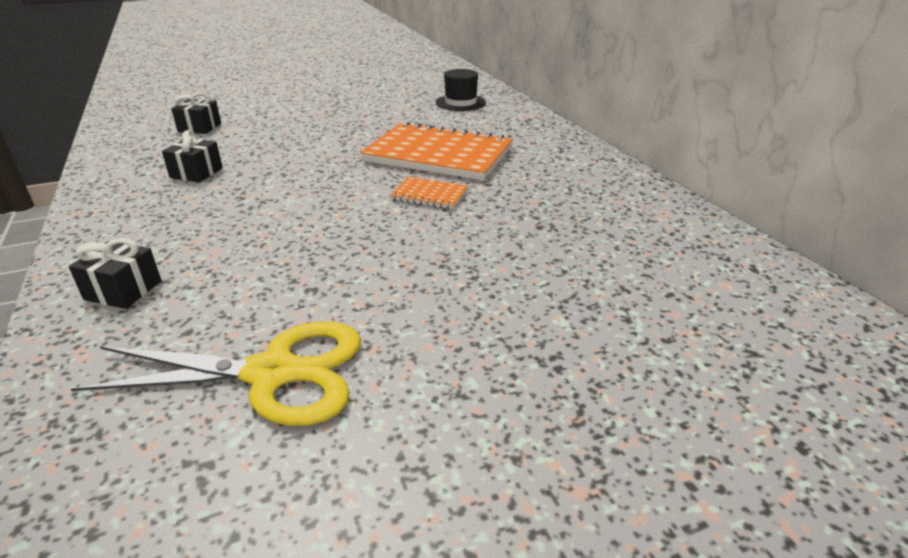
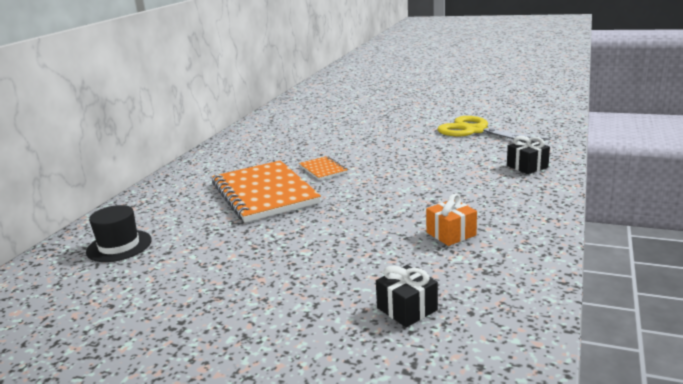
camera: 135 degrees left, 10 degrees down
black gift [162,130,223,182] -> orange gift [426,194,477,246]

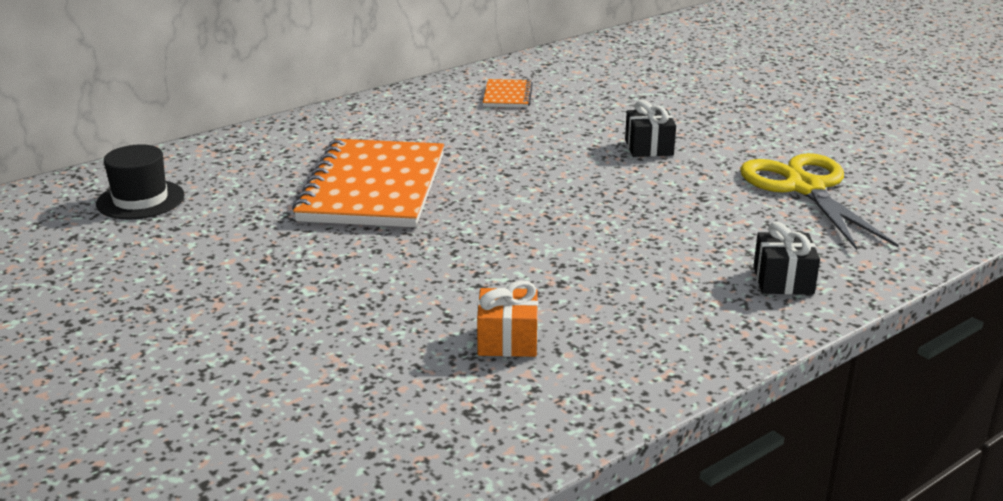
camera: 30 degrees right, 5 degrees up
orange notebook [299,156,348,180] -> orange notebook moved to [483,79,533,108]
black gift [376,265,438,327] -> black gift moved to [625,100,676,157]

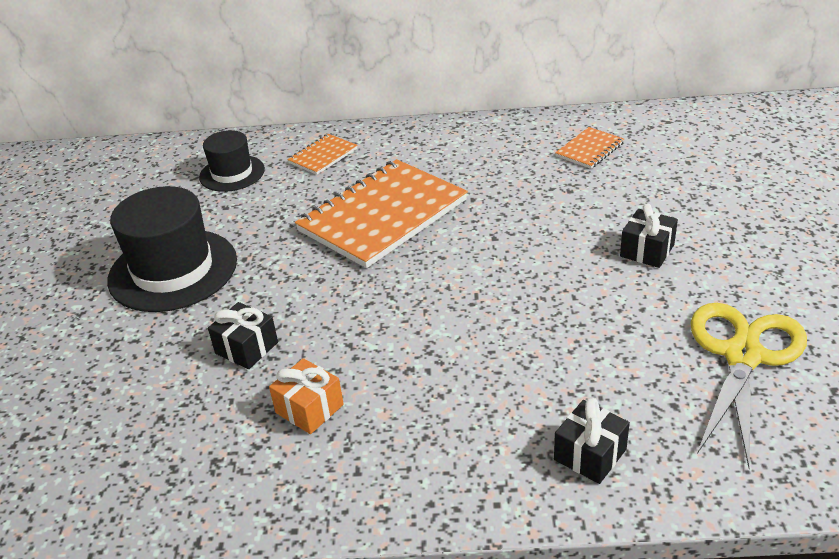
camera: 40 degrees right, 10 degrees up
none -> black hat [107,186,237,312]
none -> black gift [208,302,278,369]
none -> orange notebook [287,134,358,175]

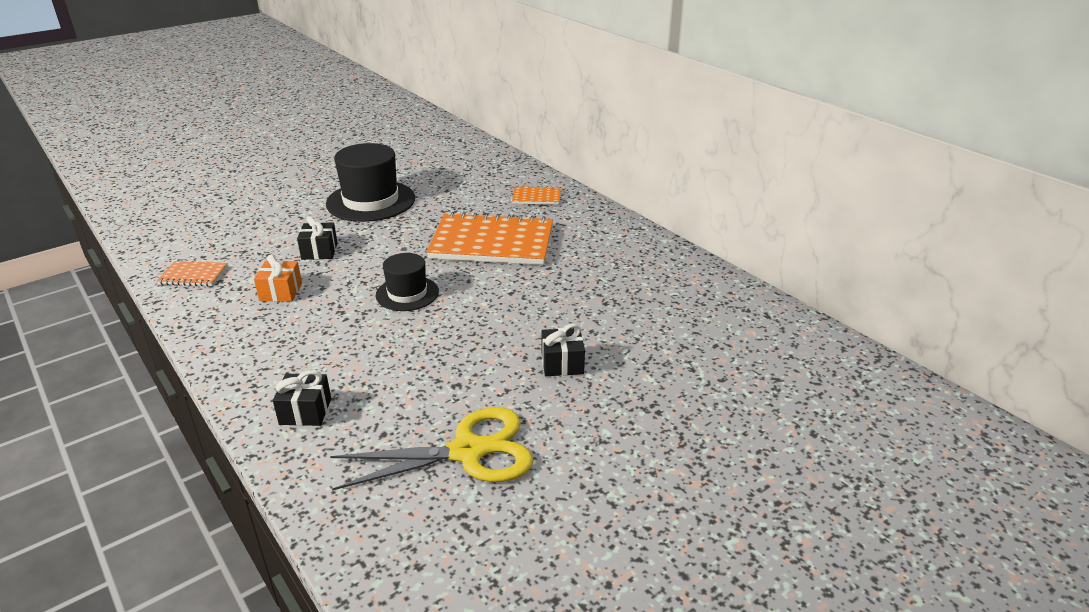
camera: 50 degrees right, 5 degrees down
black hat [199,130,265,192] -> black hat moved to [376,253,439,311]
orange notebook [555,127,624,169] -> orange notebook moved to [157,261,228,287]

